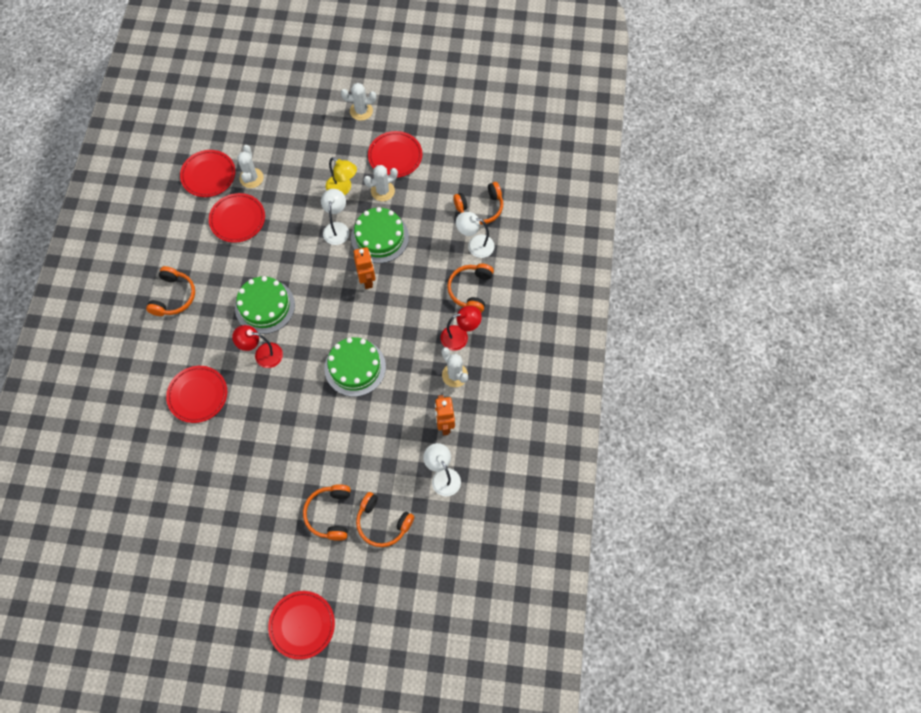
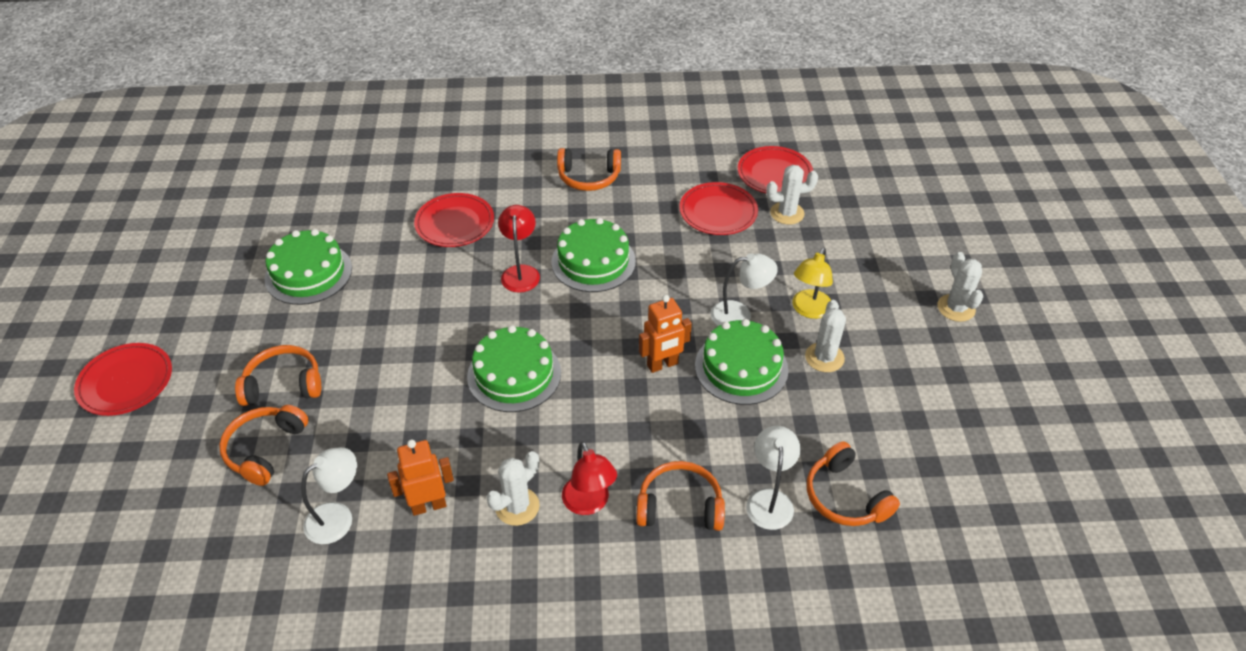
camera: 80 degrees right, 20 degrees down
white cactus [364,165,398,201] -> white cactus turned 45 degrees clockwise [805,300,846,372]
red plate [368,131,422,178] -> none
none -> green cake [265,229,352,305]

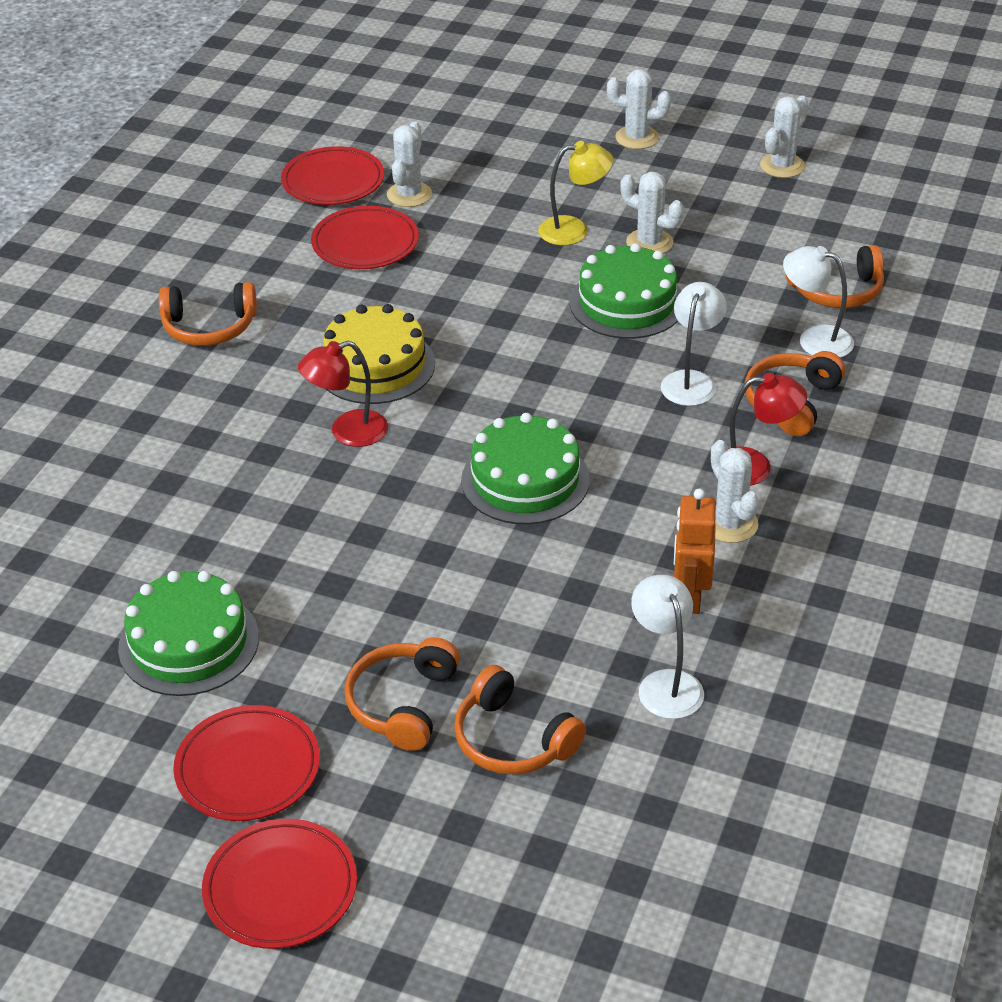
camera: 65 degrees left, 5 degrees down
red plate [414,193,494,247] -> red plate moved to [173,705,320,821]
red lamp [498,205,540,293] -> red lamp turned 45 degrees counterclockwise [298,341,388,447]
green cake [551,218,636,292] -> yellow cake [323,304,435,404]
orange headphones [557,148,621,191] -> orange headphones turned 60 degrees clockwise [159,282,257,346]
orange robot [639,295,692,373] -> none
white lamp [711,253,778,326] -> white lamp moved to [661,282,727,406]
yellow lamp [792,248,833,319] -> yellow lamp turned 60 degrees counterclockwise [538,141,614,246]
none -> white cactus [760,96,809,178]

